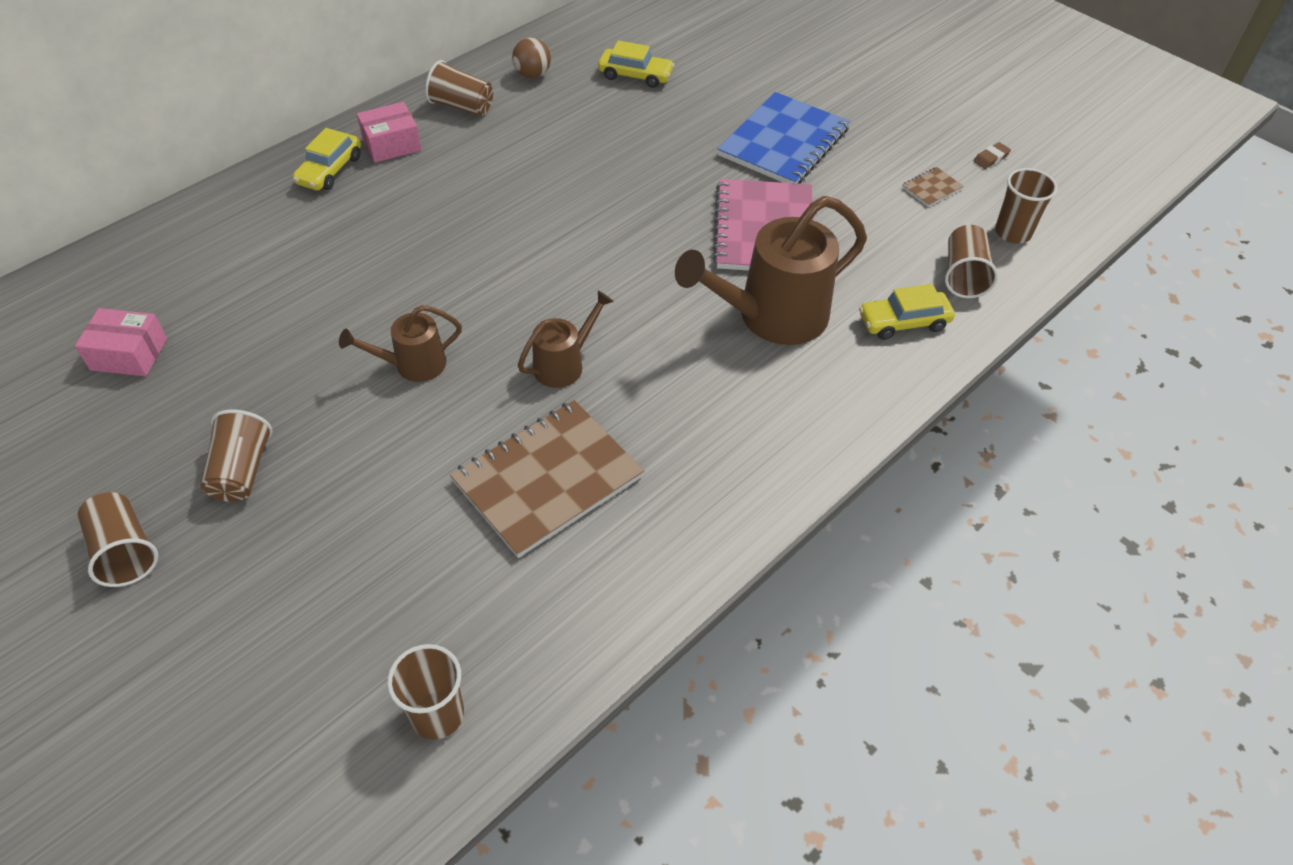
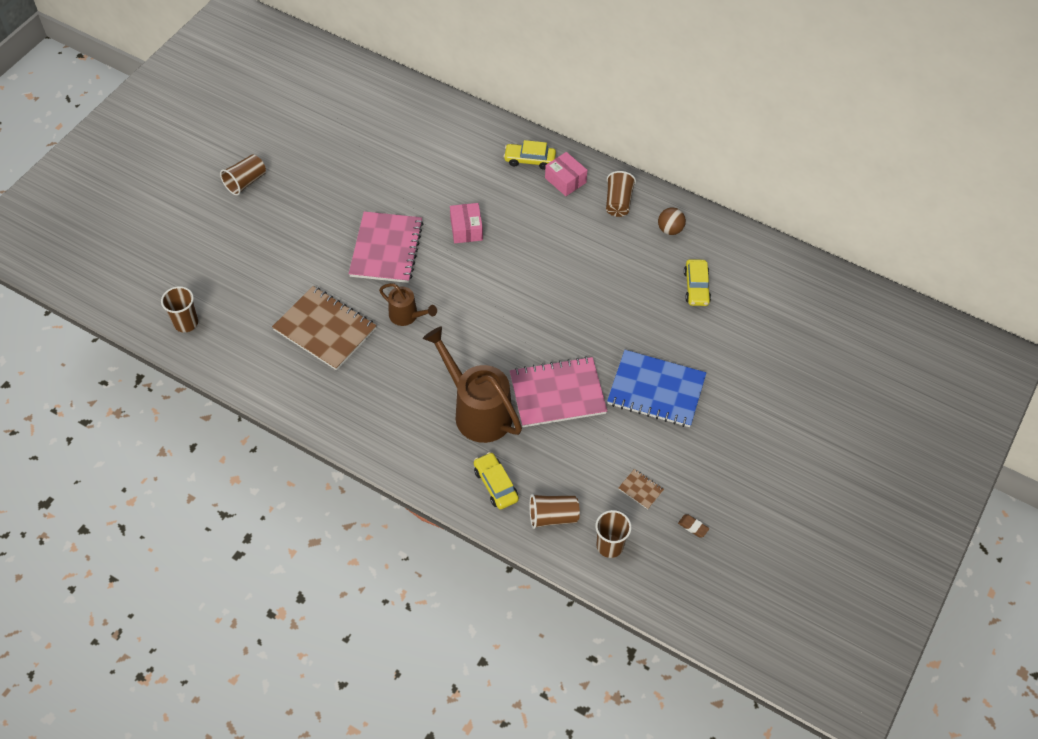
camera: 75 degrees right, 5 degrees up
pink box [75,308,167,376] -> pink box moved to [450,203,483,243]
brown cup [200,409,273,502] -> none
brown watering can [339,305,462,382] -> pink notebook [349,211,423,283]

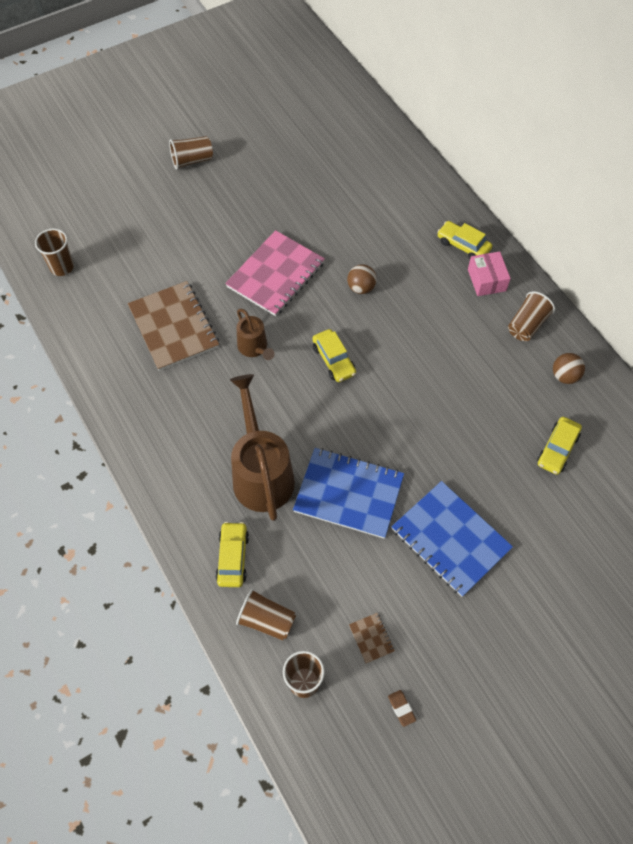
camera: 30 degrees right, 5 degrees up
pink box [450,203,483,243] -> brown ball [347,264,377,294]
pink notebook [510,357,607,427] -> blue notebook [293,448,404,539]
none -> yellow car [312,329,356,382]

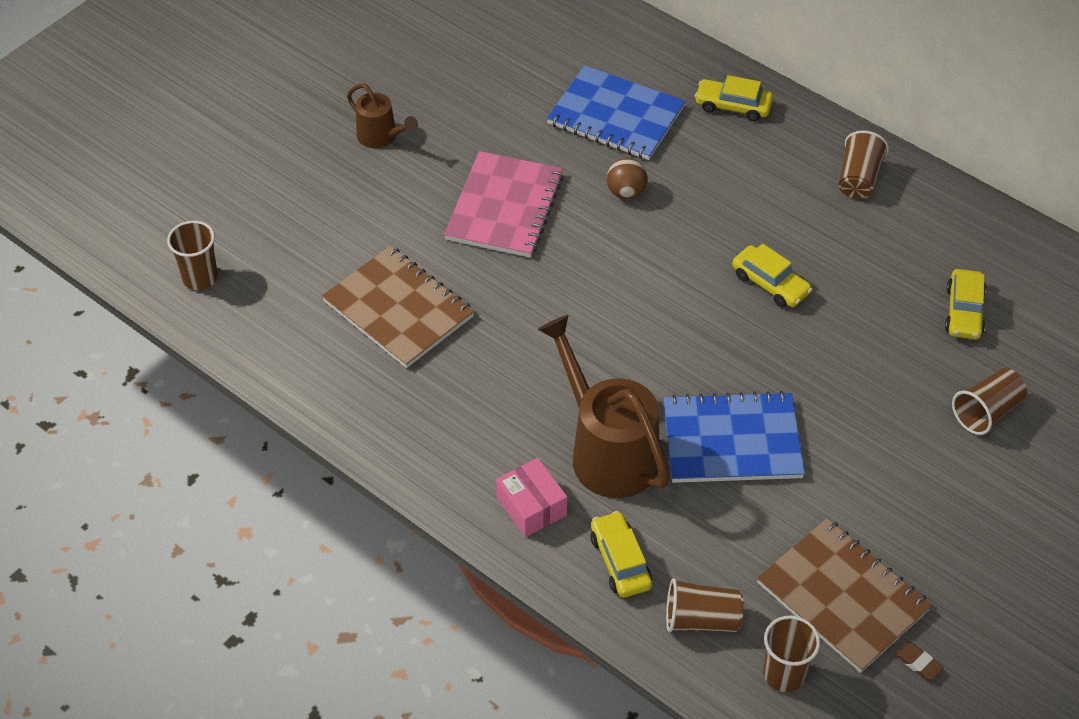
camera: 20 degrees left, 10 degrees down
brown cup [169,136,213,169] -> brown cup moved to [952,368,1027,435]
brown watering can [237,309,274,360] -> brown watering can moved to [347,84,418,148]
yellow car [312,329,356,382] -> yellow car moved to [732,244,812,308]
brown notebook [349,613,395,664] -> brown notebook [757,518,932,673], size x2.45
blue notebook [391,481,513,597] -> blue notebook moved to [547,65,686,160]
pink box [468,251,511,296] -> pink box moved to [496,458,567,537]
brown ball [553,353,585,384] -> none

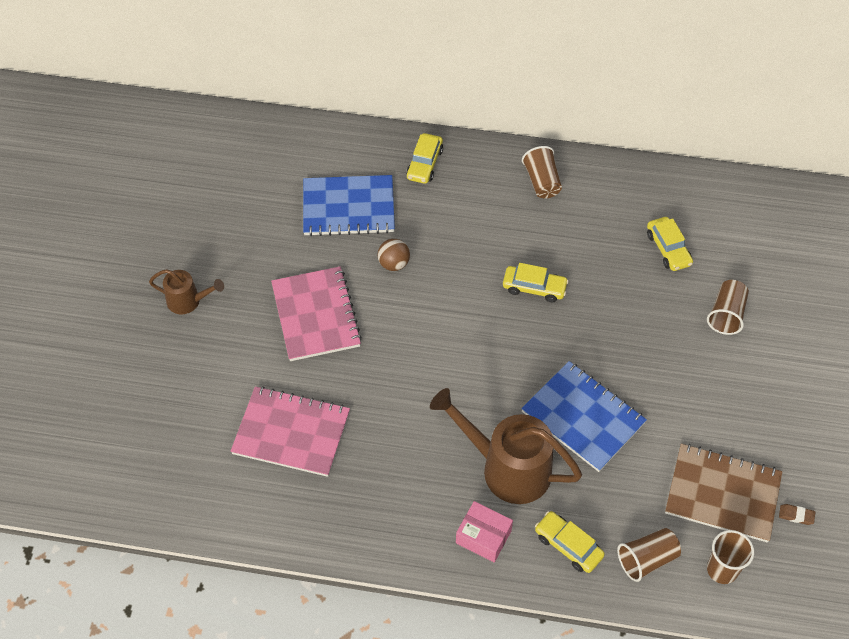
camera: 30 degrees left, 5 degrees up
brown cup [167,221,218,290] -> none
brown notebook [322,246,474,368] -> pink notebook [231,386,350,477]
blue notebook [663,391,805,483] -> blue notebook turned 75 degrees clockwise [521,361,647,472]
yellow car [695,75,773,121] -> yellow car turned 60 degrees counterclockwise [406,133,443,184]

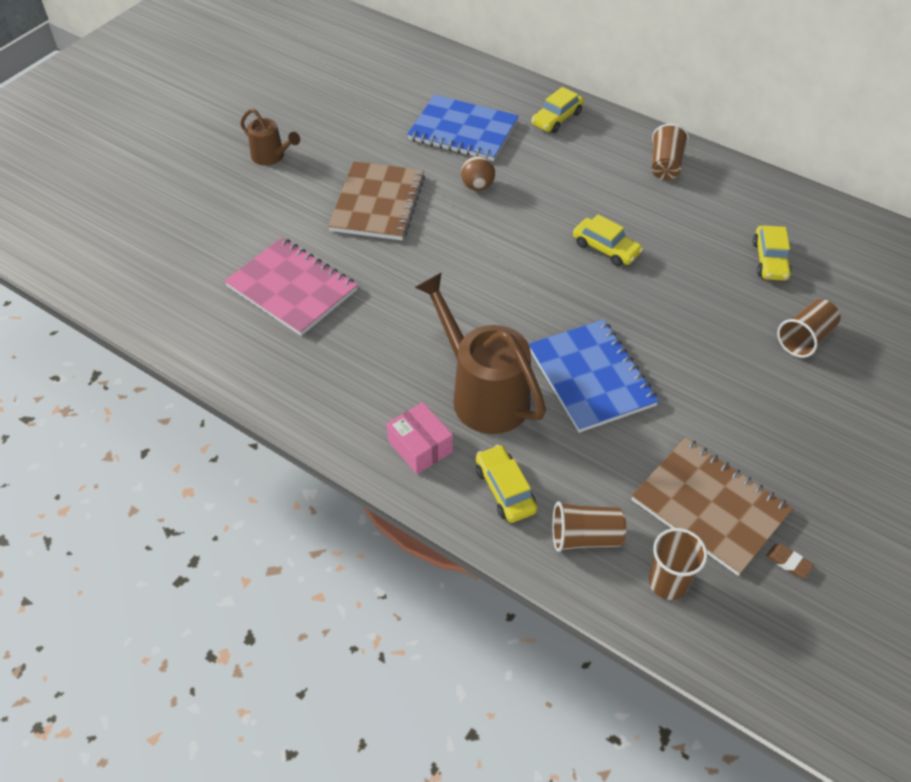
camera: 25 degrees right, 5 degrees down
pink notebook [271,267,362,361] -> brown notebook [328,161,425,240]

